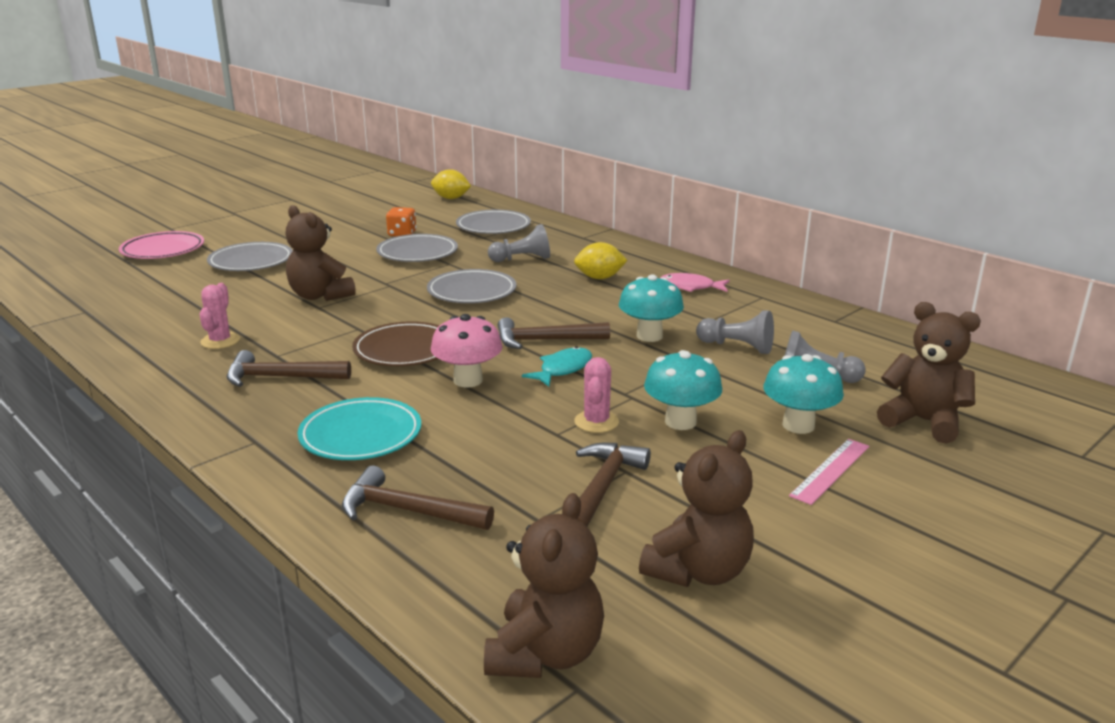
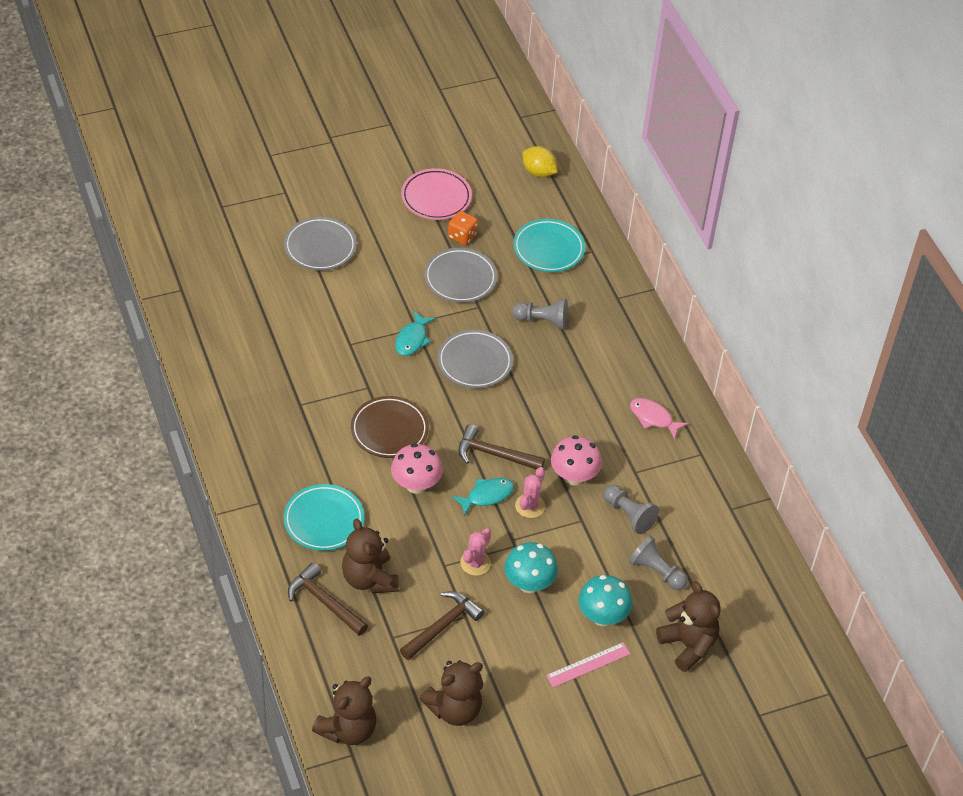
camera: 20 degrees right, 25 degrees up
pink plate [119,231,204,259] -> pink plate moved to [401,168,472,220]
pink cactus [199,283,240,349] -> pink cactus moved to [515,467,545,518]
brown hammer [227,350,351,387] -> none
brown teddy bear [286,205,356,301] -> brown teddy bear moved to [342,519,399,593]
grey plate [456,210,531,234] -> turquoise plate [513,219,585,272]
yellow lemon [574,242,628,279] -> none
turquoise mushroom [619,274,684,342] -> pink mushroom [551,435,602,486]
none -> turquoise fish [395,311,436,356]

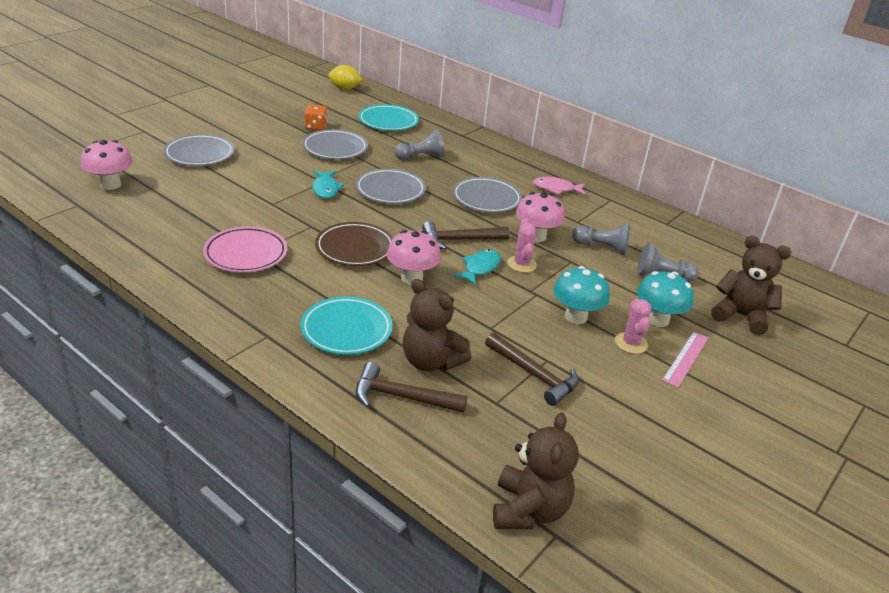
camera: 30 degrees left, 15 degrees down
brown hammer [400,591,485,660] -> brown hammer turned 120 degrees clockwise [485,332,579,406]
pink plate [401,168,472,220] -> pink plate moved to [203,226,287,273]
brown teddy bear [420,660,483,726] -> none
pink cactus [460,528,491,576] -> pink cactus moved to [615,299,652,354]
none -> pink mushroom [81,140,133,190]
none -> grey plate [452,177,522,213]

